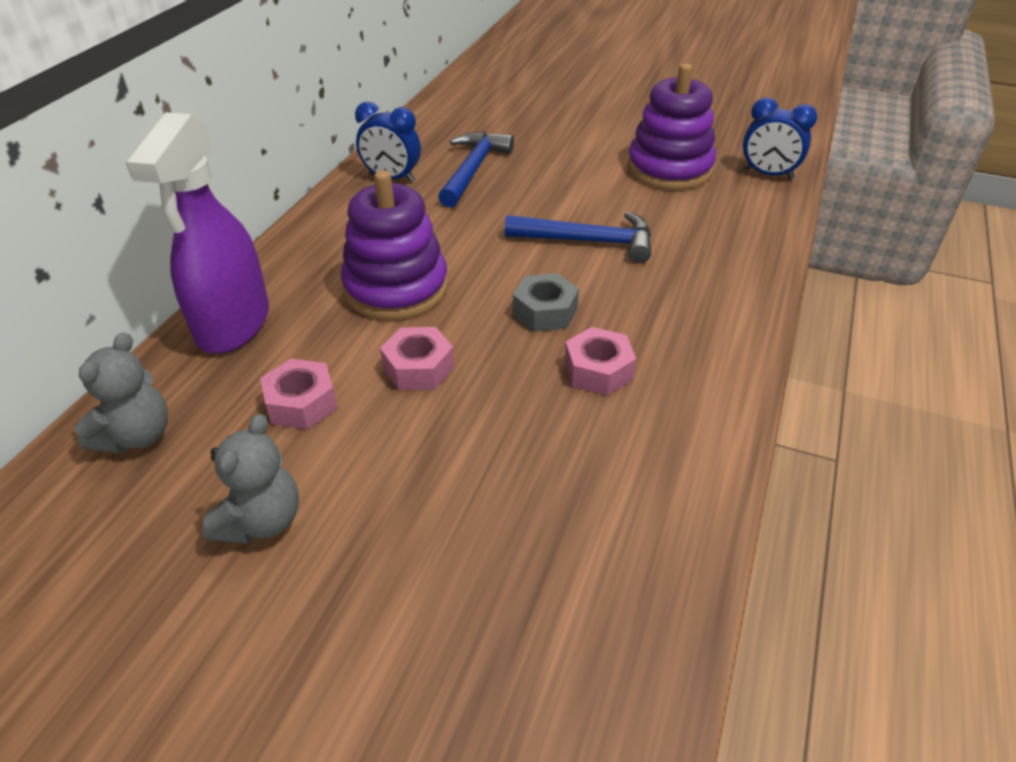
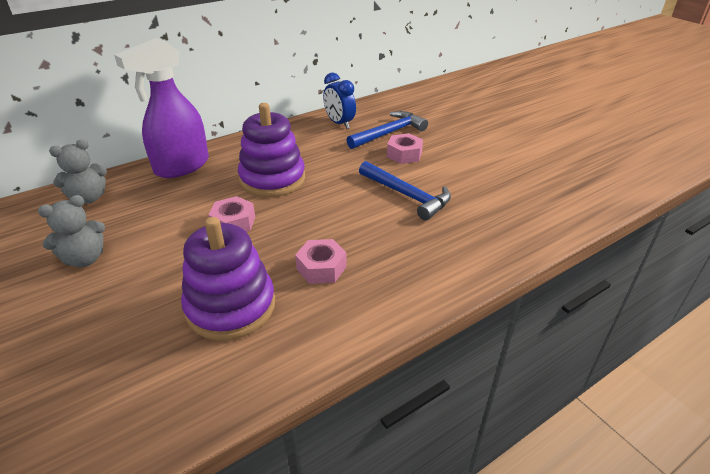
camera: 35 degrees right, 5 degrees down
pink nut [260,359,337,429] -> pink nut moved to [387,133,423,164]
grey nut [513,273,579,332] -> none
purple stacking toy [628,63,716,190] -> purple stacking toy moved to [181,217,275,340]
blue clock [743,97,817,179] -> none

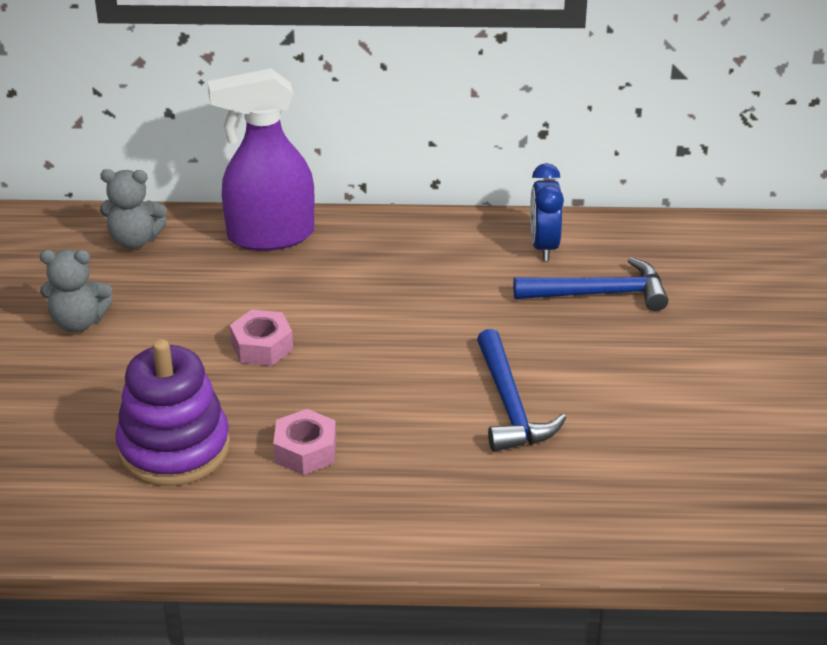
camera: 35 degrees right, 0 degrees up
purple stacking toy [238,103,305,197] -> none
pink nut [387,133,423,164] -> none

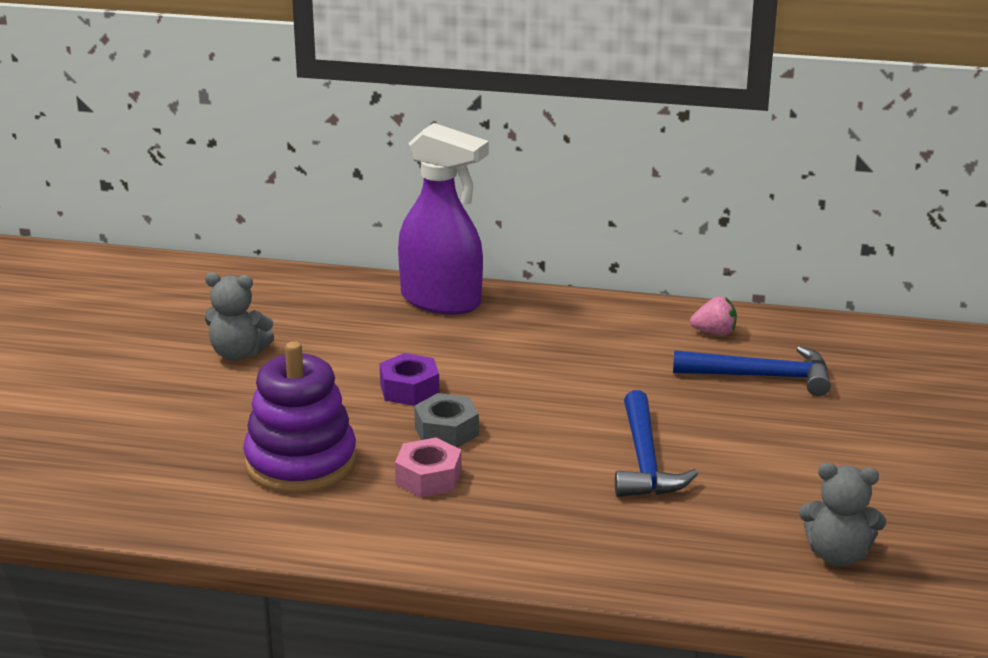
camera: 10 degrees right, 10 degrees down
grey teddy bear [100,169,167,249] -> grey teddy bear moved to [799,463,886,566]
purple spray bottle [207,68,315,251] -> purple spray bottle turned 150 degrees counterclockwise [398,123,489,315]
pink nut [230,310,293,366] -> purple nut [379,353,439,406]
blue clock [530,163,564,261] -> pink strawberry [690,296,737,335]
none -> grey nut [414,393,479,448]

